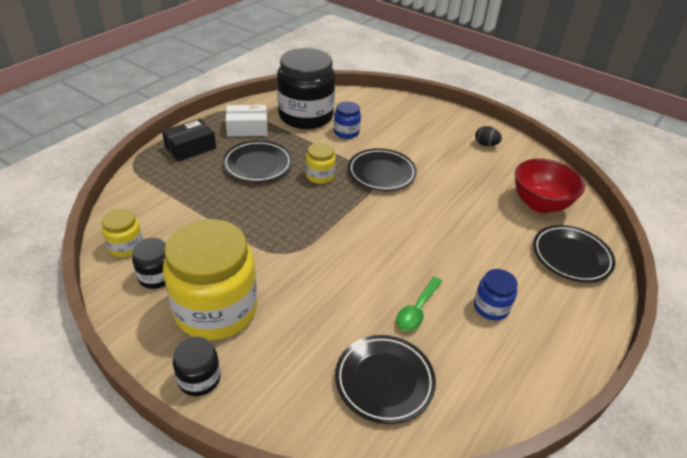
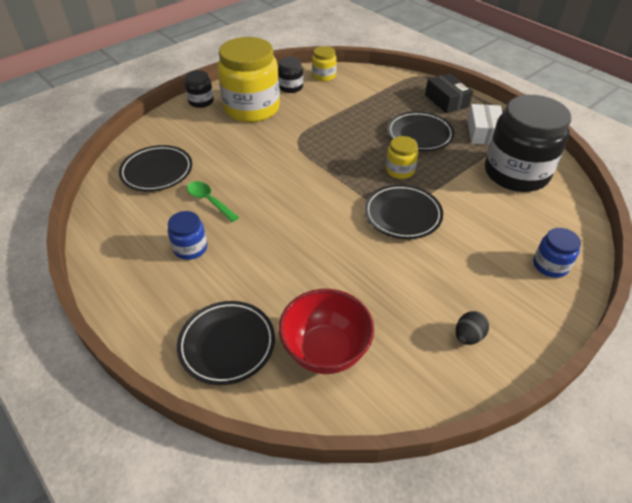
camera: 105 degrees right, 5 degrees up
blue jar [334,101,361,139] -> blue jar moved to [533,228,581,278]

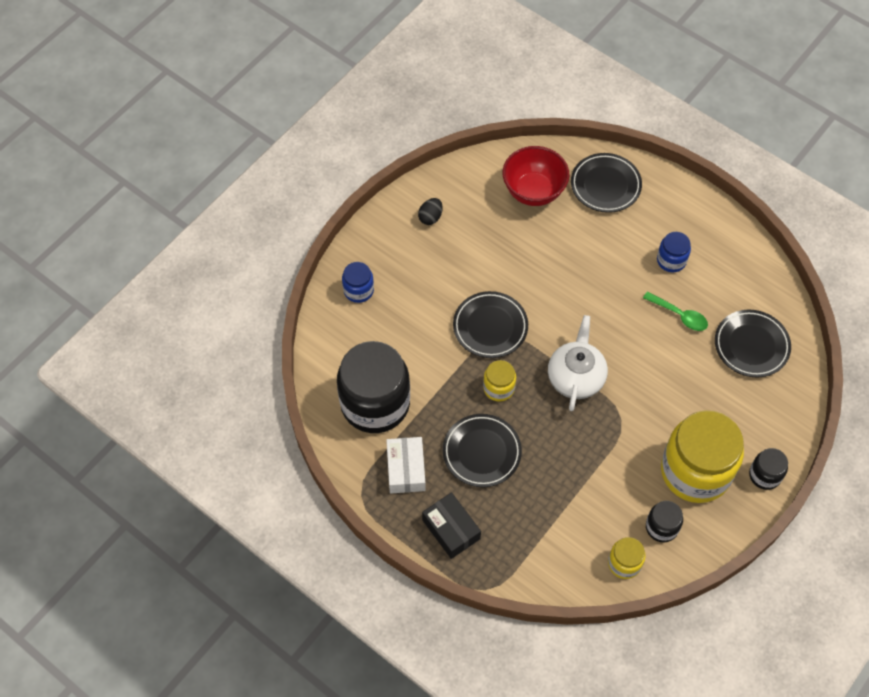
camera: 170 degrees right, 15 degrees up
none -> white teapot [548,315,608,411]

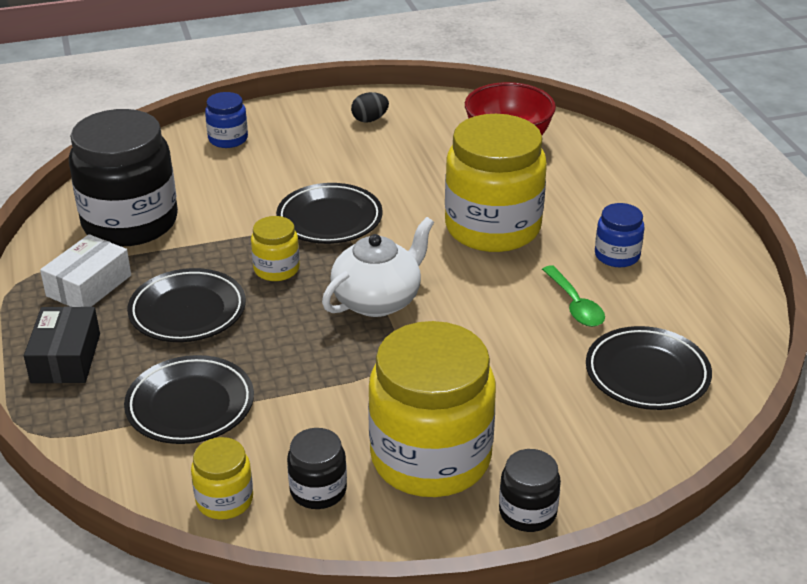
camera: 35 degrees right, 25 degrees down
black plate [571,153,642,213] -> black plate moved to [124,355,254,444]
none -> yellow jar [445,114,547,252]

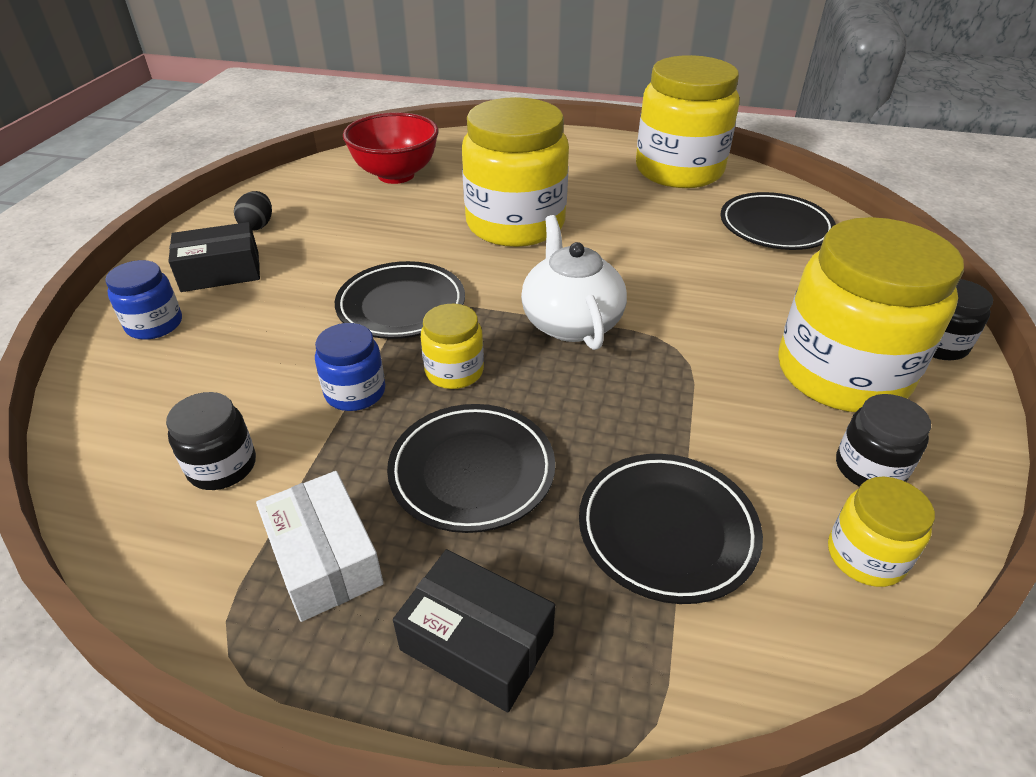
camera: 60 degrees left, 5 degrees up
black jar [69,109,178,246] -> black jar [166,392,256,490], size x0.46
green spoon [542,265,605,327] -> none
blue jar [595,203,644,267] -> blue jar moved to [315,323,385,411]
none -> black box [168,222,260,292]
none -> yellow jar [636,55,740,188]

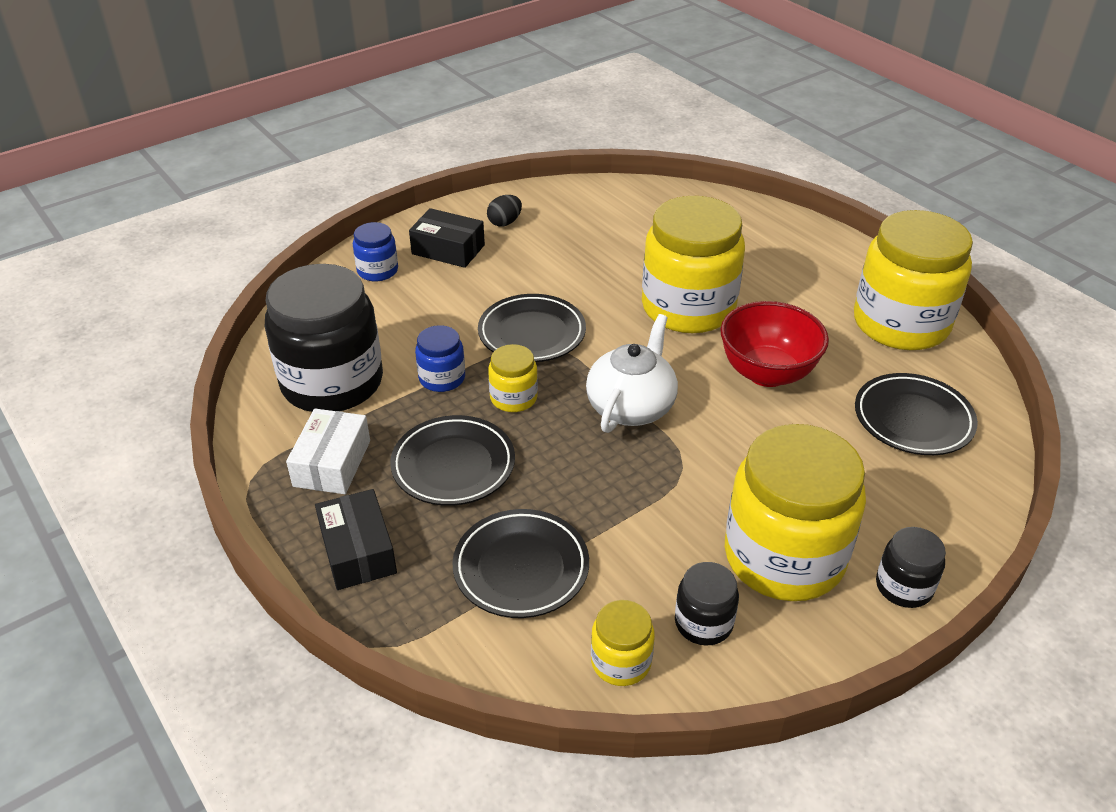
camera: 40 degrees right, 0 degrees up
black jar [166,392,256,490] -> black jar [265,264,383,412], size x2.18
red bowl [343,112,439,184] -> red bowl moved to [720,301,829,387]

